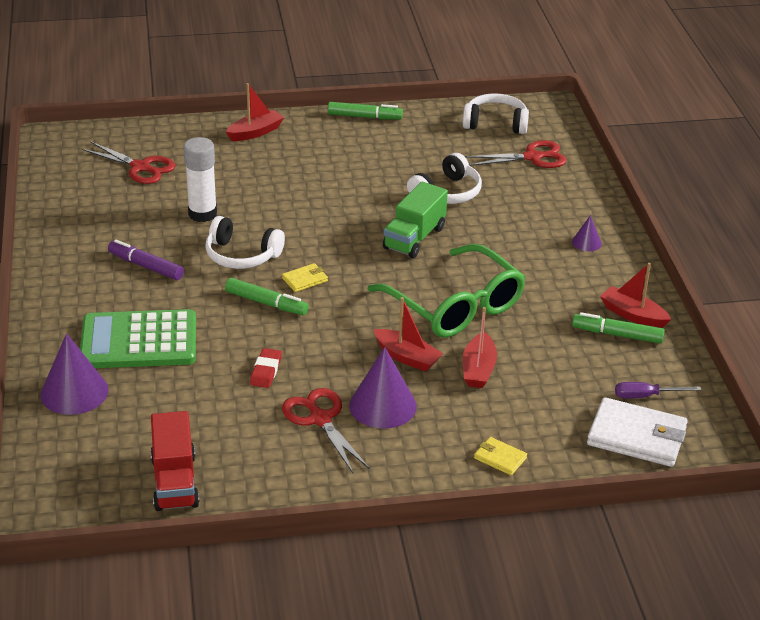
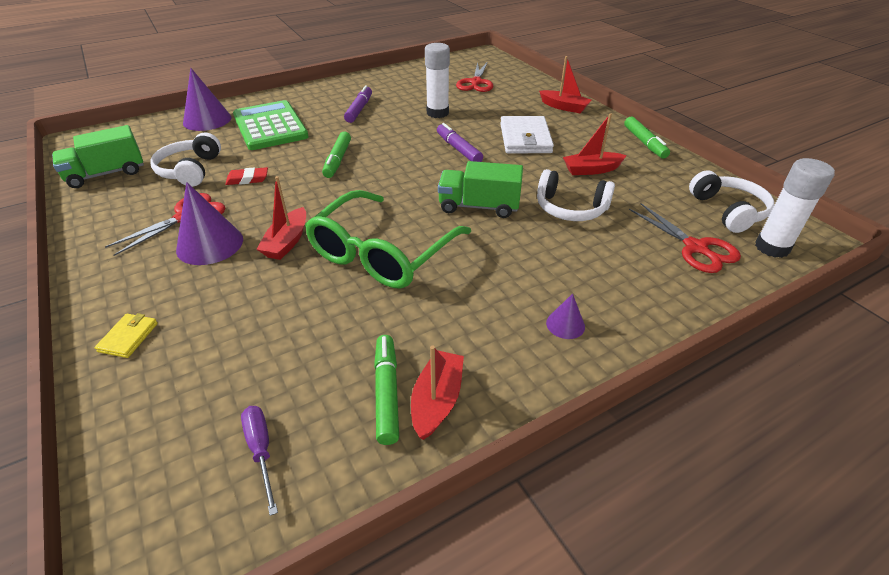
camera: 70 degrees right, 5 degrees up
red truck [150,411,199,511] -> green truck [52,125,144,188]
white headphones [205,216,285,269] -> white headphones moved to [150,132,221,187]
yellow wallet [282,263,328,292] -> none
red boat [463,307,497,388] -> red boat moved to [563,113,627,175]
white wallet [587,397,688,467] -> white wallet moved to [500,116,554,153]
none -> purple marker [437,123,483,162]
none -> white glue stick [755,158,835,258]

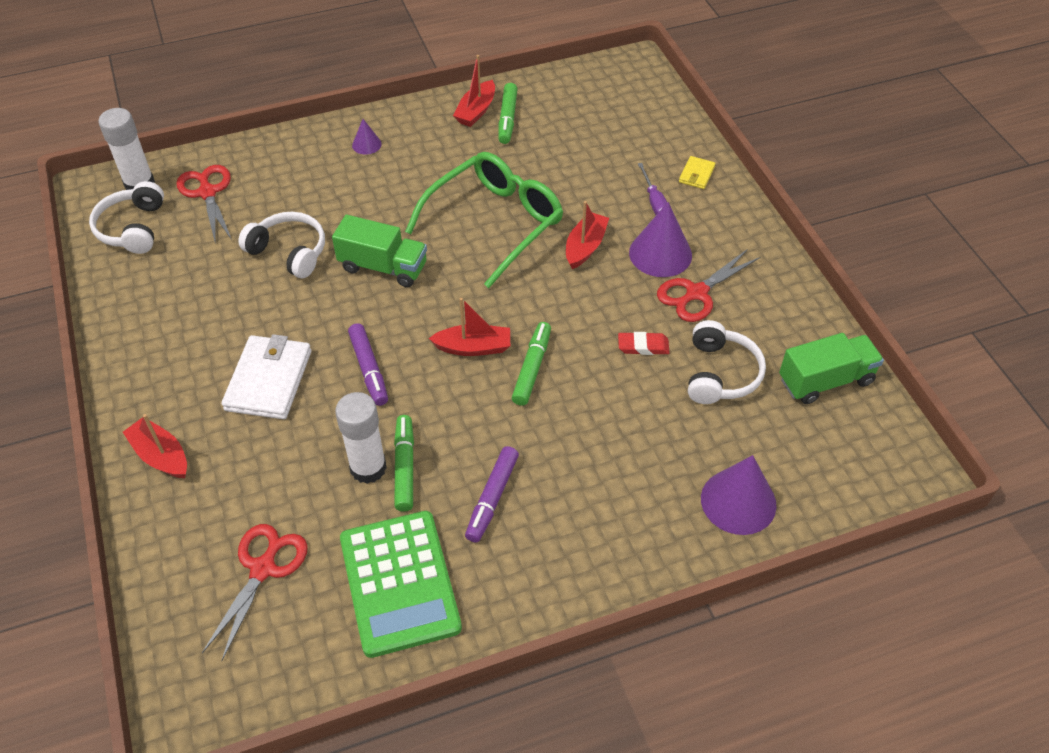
camera: 170 degrees left, 10 degrees up
green calculator [233,100,309,150] -> green calculator moved to [340,511,462,658]
purple screwdriver [241,406,278,516] -> purple screwdriver moved to [638,163,667,215]
red boat [563,113,627,175] -> red boat moved to [428,298,510,356]
green marker [624,116,670,159] -> green marker moved to [394,415,414,512]

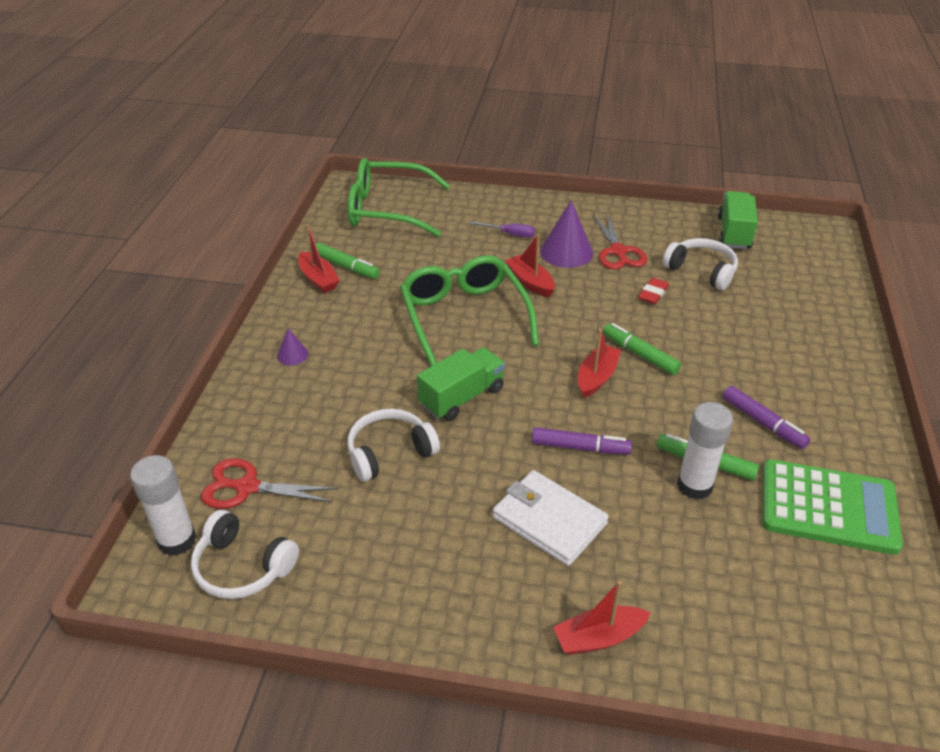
camera: 60 degrees left, 10 degrees down
red scissors [202,524,308,660] -> none
yellow wallet [679,156,716,189] -> none
purple cone [701,455,777,535] -> none
none -> green glasses [348,158,450,237]

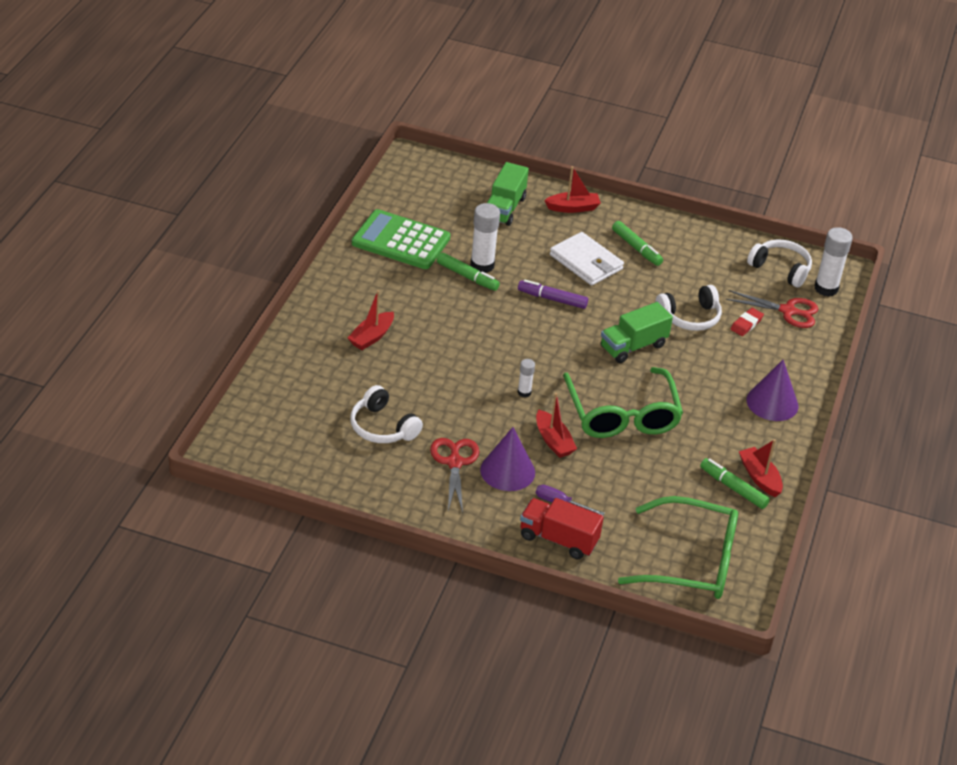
camera: 175 degrees left, 0 degrees up
purple cone [277,328,309,365] -> purple cone [747,360,798,421], size x1.96
red boat [578,329,621,398] -> red boat moved to [348,290,394,350]
green marker [603,323,681,375] -> green marker moved to [612,221,663,266]
red eraser [638,278,669,304] -> red eraser moved to [731,308,764,336]
green truck [718,191,758,249] -> green truck moved to [487,162,529,226]
purple marker [723,386,811,449] -> none
none -> white glue stick [517,359,535,397]
none -> red truck [520,498,604,559]

